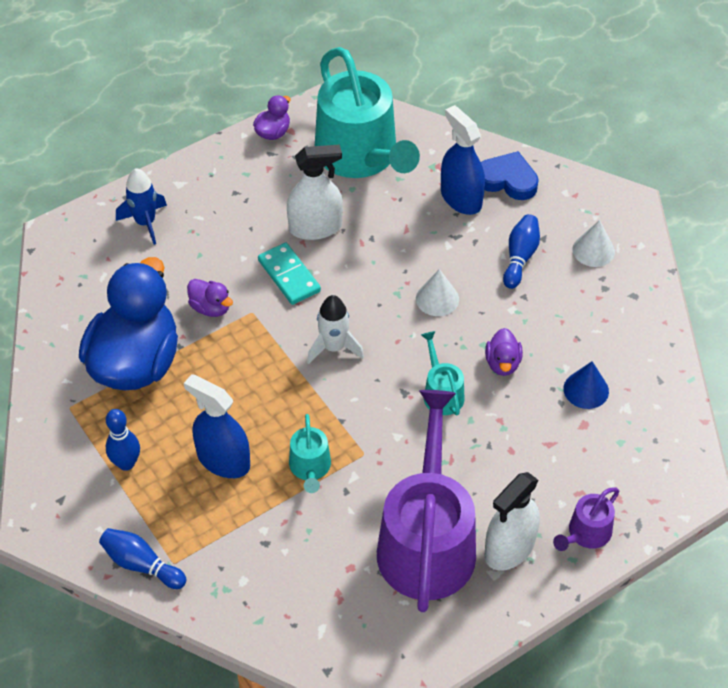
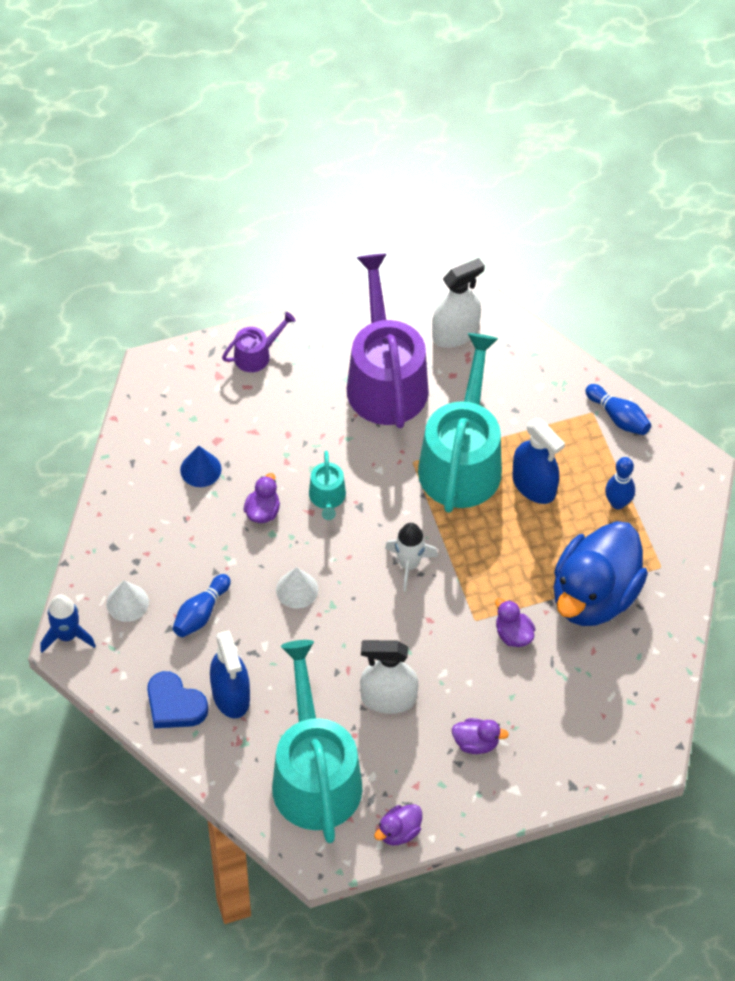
camera: 165 degrees left, 5 degrees up
blue rocket [116,168,167,245] -> blue rocket moved to [40,595,96,653]
turquoise domino [258,243,321,305] -> none
turquoise watering can [289,414,331,493] -> turquoise watering can [418,333,502,513], size x2.27
purple watering can [377,390,476,612] -> purple watering can turned 150 degrees clockwise [347,254,429,428]
white spray bottle [485,472,540,571] -> white spray bottle moved to [432,258,485,348]
none -> purple duck [452,718,509,754]

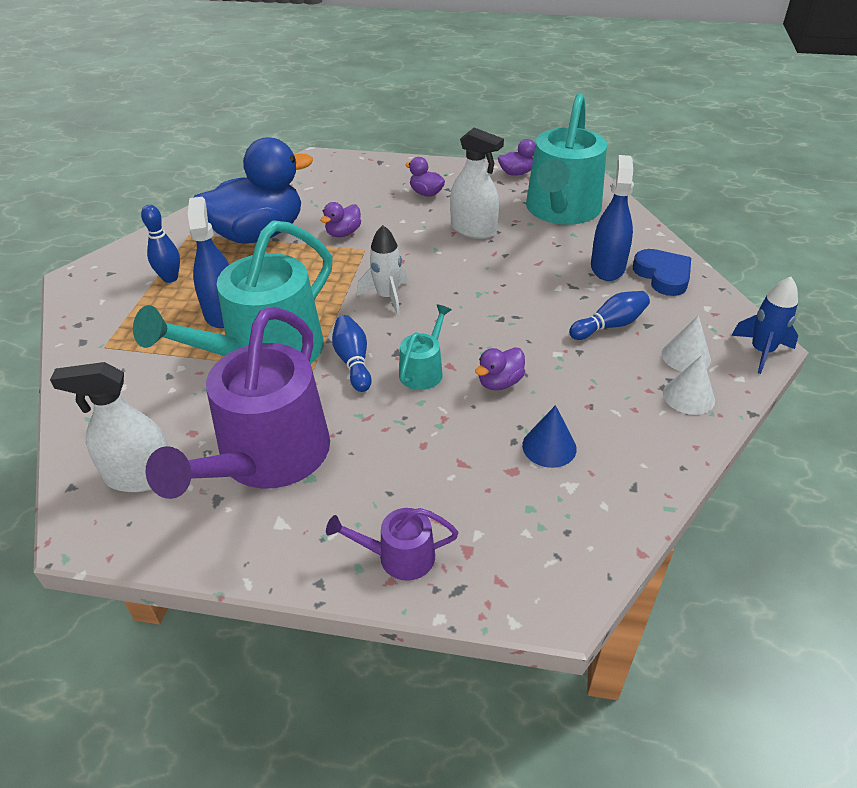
camera: 150 degrees left, 15 degrees down
white cone [276,567,318,609] -> white cone moved to [663,355,715,415]
purple duck [495,598,535,647] -> purple duck turned 45 degrees clockwise [320,202,361,237]
blue bowling pin [585,384,651,435] -> blue bowling pin moved to [332,315,372,392]

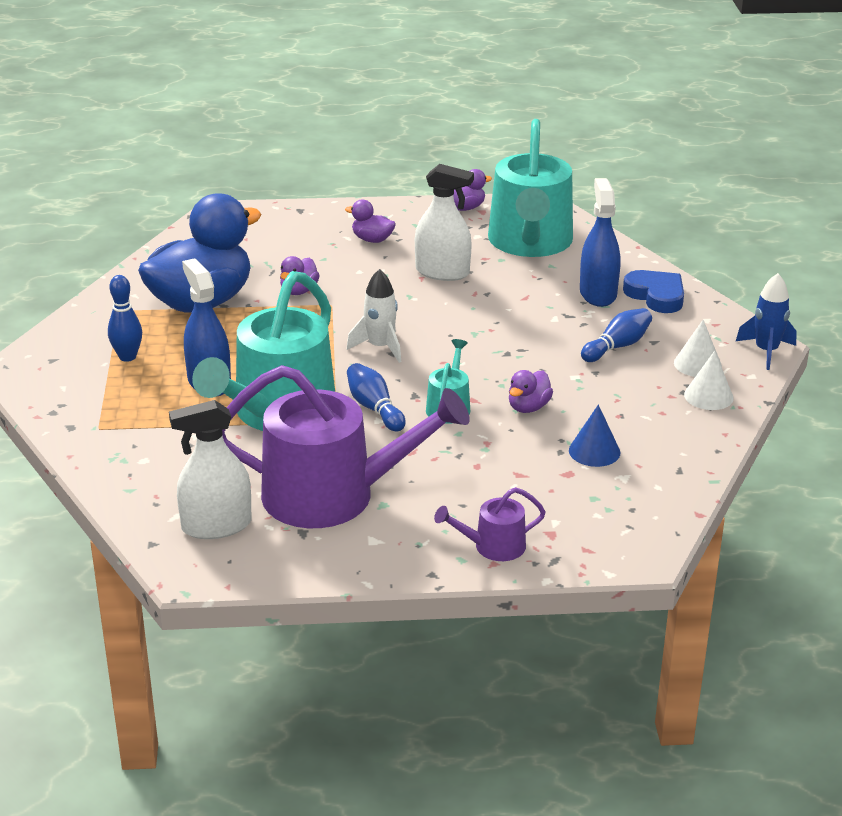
camera: 15 degrees left, 10 degrees down
purple watering can [146,307,330,499] -> purple watering can turned 90 degrees counterclockwise [222,365,470,528]

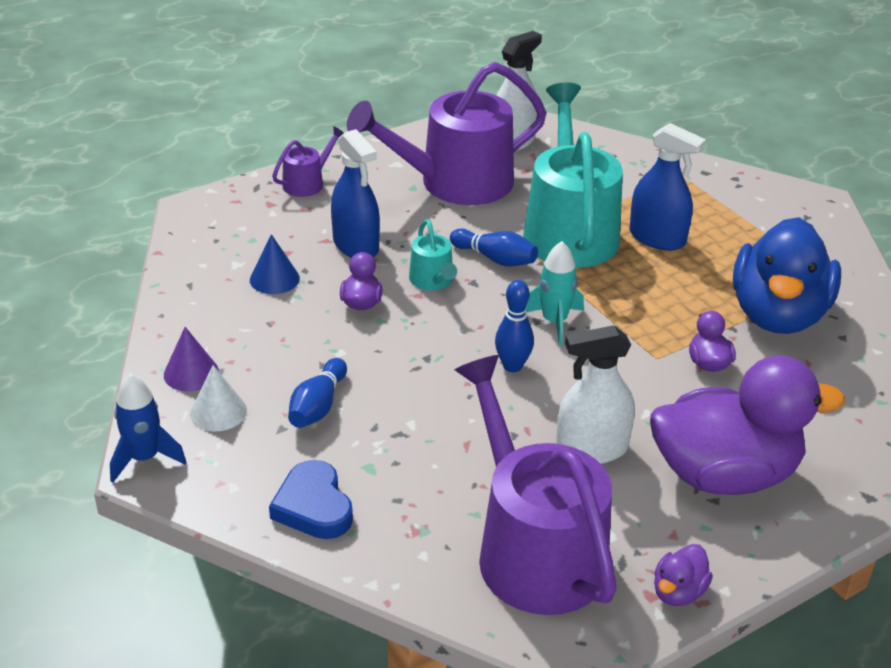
camera: 150 degrees right, 5 degrees up
blue bowling pin [108,275,142,362] -> blue bowling pin moved to [495,280,534,372]
purple duck [345,200,396,243] -> purple duck [650,355,845,495], size x2.45
white rocket [346,269,401,363] -> turquoise rocket [526,241,584,346]
turquoise watering can [488,119,573,257] -> purple watering can [455,355,617,615]
blue spray bottle [580,178,620,307] -> blue spray bottle moved to [331,129,380,258]
blue heart [623,270,684,313] -> blue heart turned 45 degrees clockwise [269,460,353,539]
white cone [684,351,734,410] -> purple cone [164,327,219,391]

